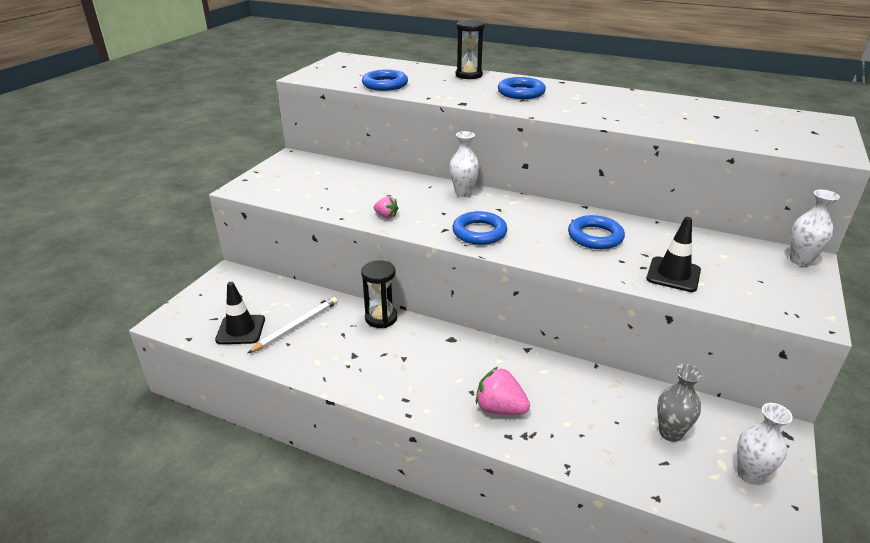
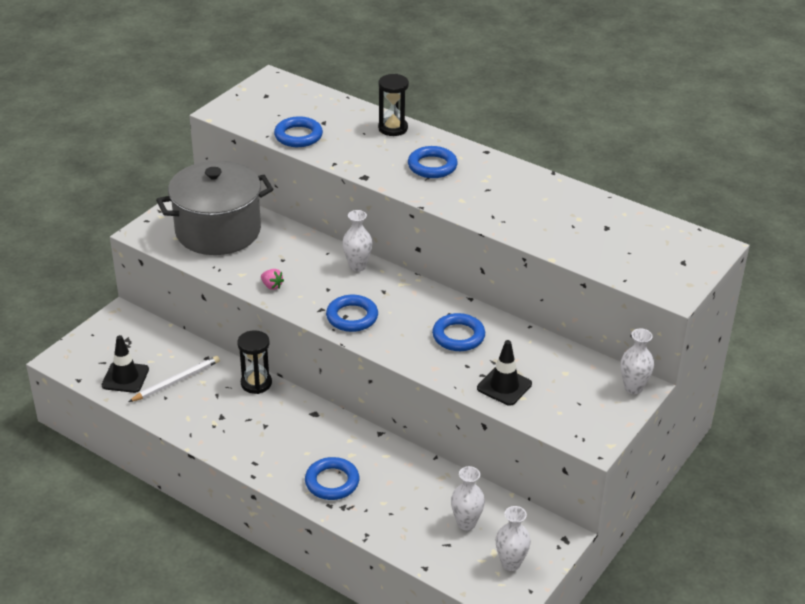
camera: 10 degrees right, 5 degrees up
pink strawberry [476,367,530,415] -> blue ring [305,457,359,500]
grey vase [657,364,703,442] -> white vase [451,466,485,530]
none -> grey pot [156,161,273,255]

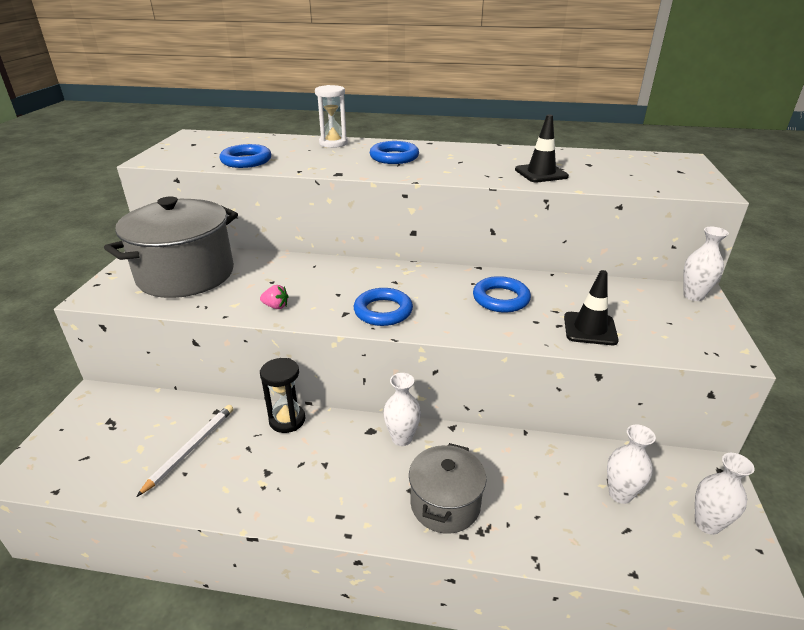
camera: 25 degrees left, 5 degrees down
black traffic cone [102,335,149,393] -> black traffic cone moved to [515,115,569,182]
blue ring [305,457,359,500] -> grey pot [409,443,486,534]
white vase [342,210,372,272] -> white vase moved to [383,373,421,446]
black hourglass [378,74,409,136] -> white hourglass [315,85,348,148]

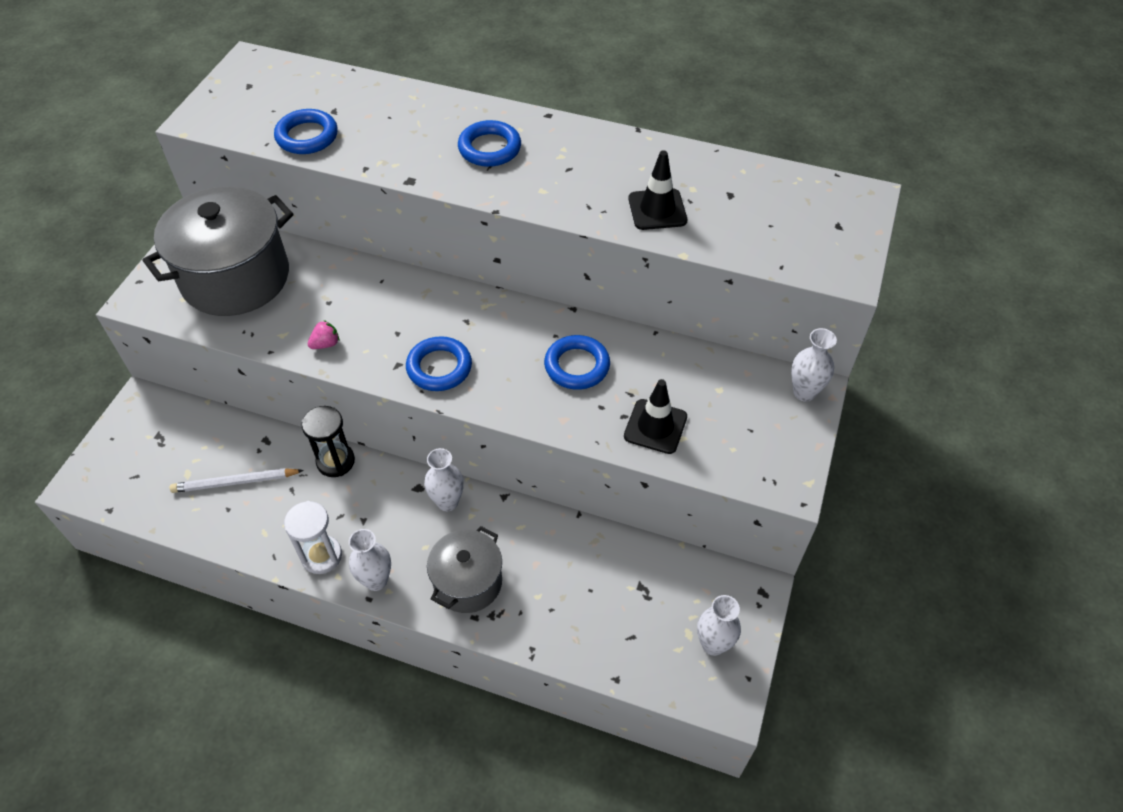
camera: 10 degrees right, 20 degrees up
white pencil [136,405,233,497] -> white pencil turned 135 degrees counterclockwise [170,468,304,493]
pink strawberry [260,285,289,309] -> pink strawberry turned 60 degrees counterclockwise [308,320,339,349]
white hourglass [315,85,348,148] -> white hourglass moved to [284,501,342,574]
white vase [607,424,656,504] -> white vase moved to [349,529,391,591]

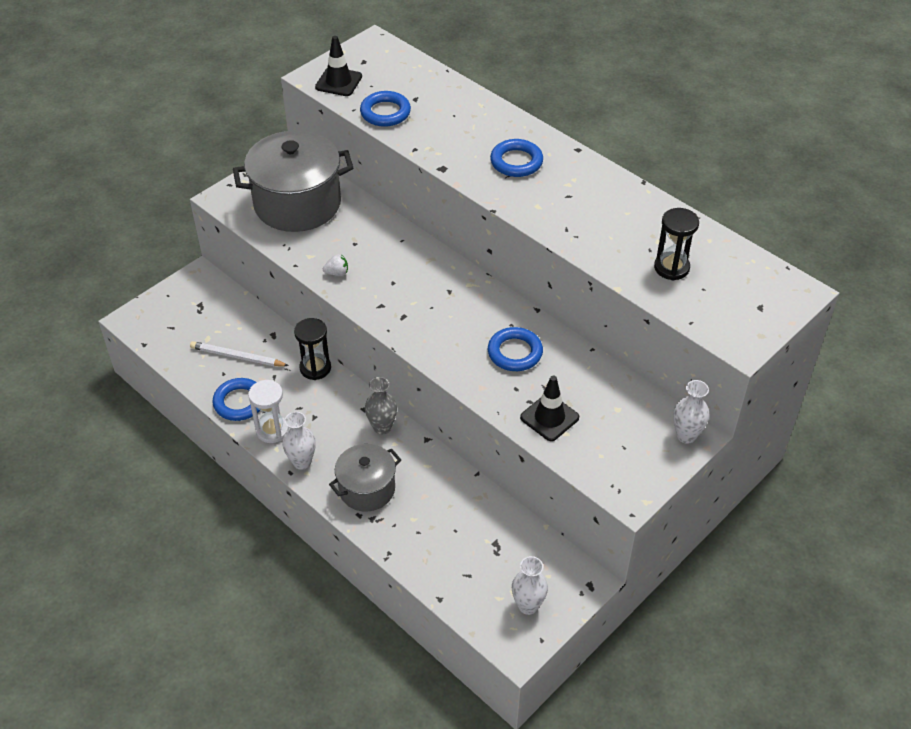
camera: 25 degrees right, 5 degrees down
pink strawberry [308,320,339,349] -> white strawberry [323,254,348,276]
blue ring [406,336,472,391] -> blue ring moved to [213,378,260,421]
white vase [424,448,464,511] -> grey vase [365,377,397,435]
black traffic cone [628,150,687,230] -> black traffic cone moved to [315,36,362,96]
none -> black hourglass [654,208,699,281]

